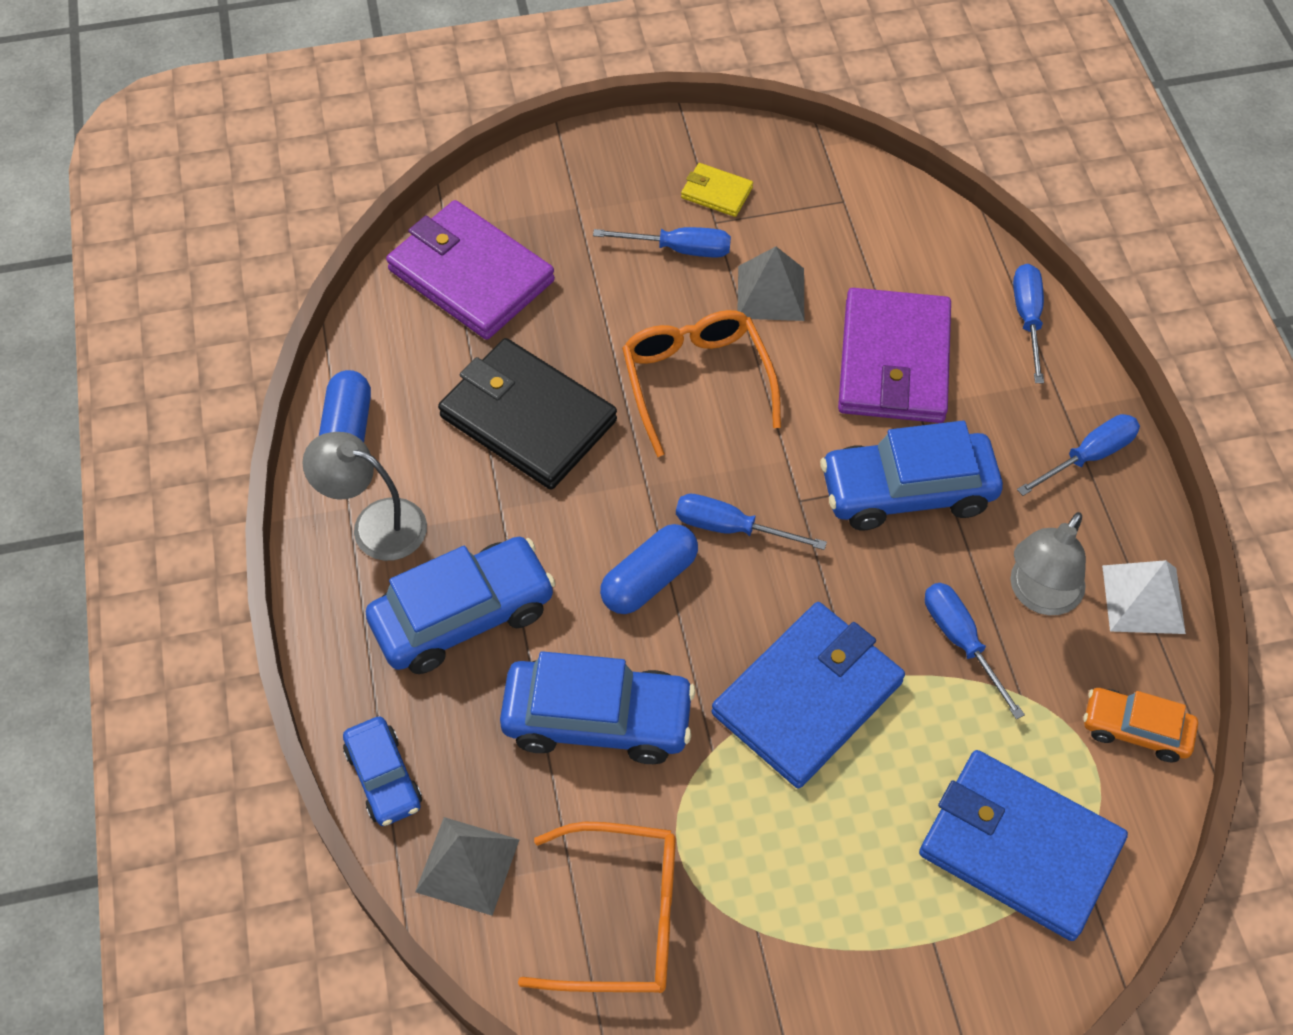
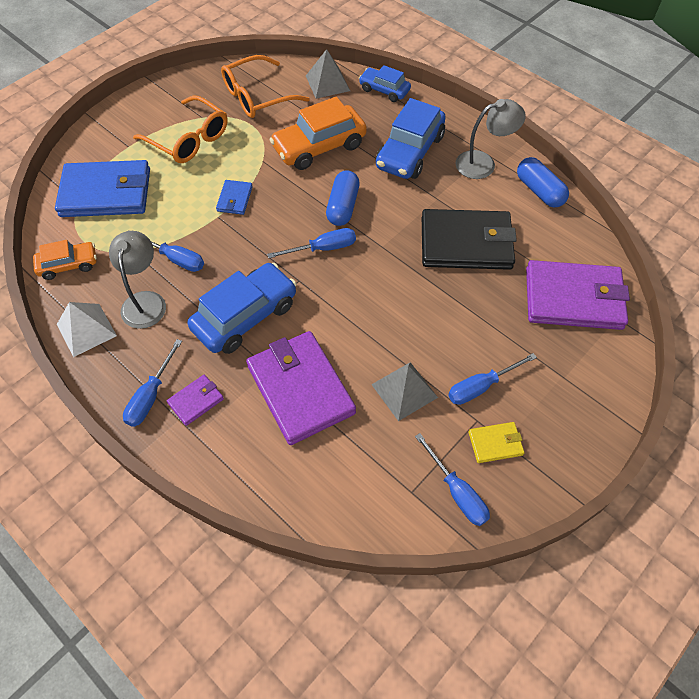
camera: 145 degrees right, 0 degrees up
blue car [500,651,696,764] -> orange car [269,97,367,170]
orange glasses [622,310,781,457] -> orange glasses moved to [133,95,227,163]
blue wallet [712,602,905,788] -> blue wallet [216,180,253,215], size x0.45
blue screwdriver [1013,264,1044,383] -> blue screwdriver moved to [415,433,490,526]
none -> purple wallet [167,375,224,426]

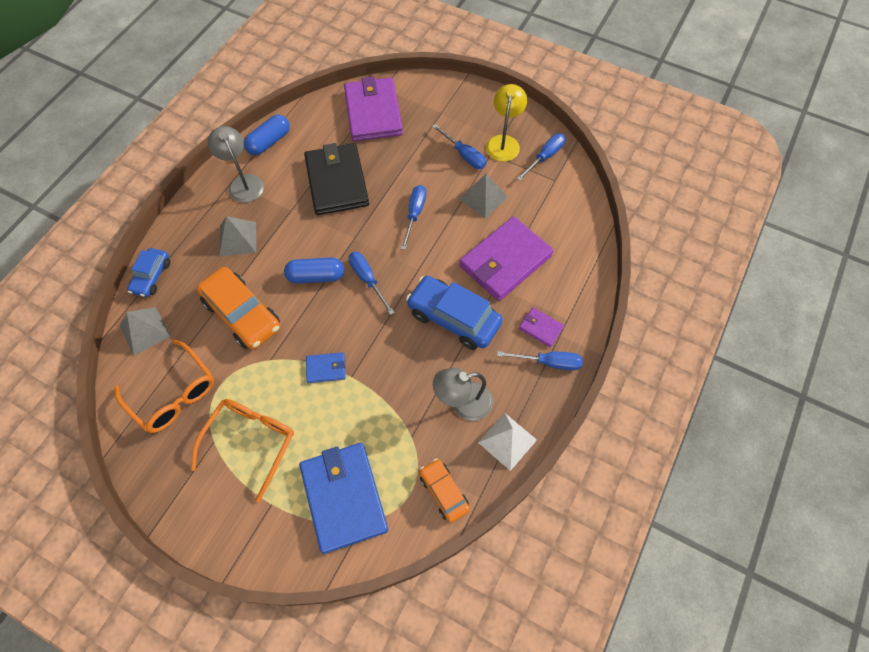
camera: 105 degrees left, 5 degrees up
blue screwdriver [128,230,204,272] -> blue screwdriver moved to [401,185,426,250]
blue car [376,98,446,179] -> grey pyramid [219,216,256,256]
yellow wallet [469,422,525,463] -> yellow lamp [486,84,527,162]

